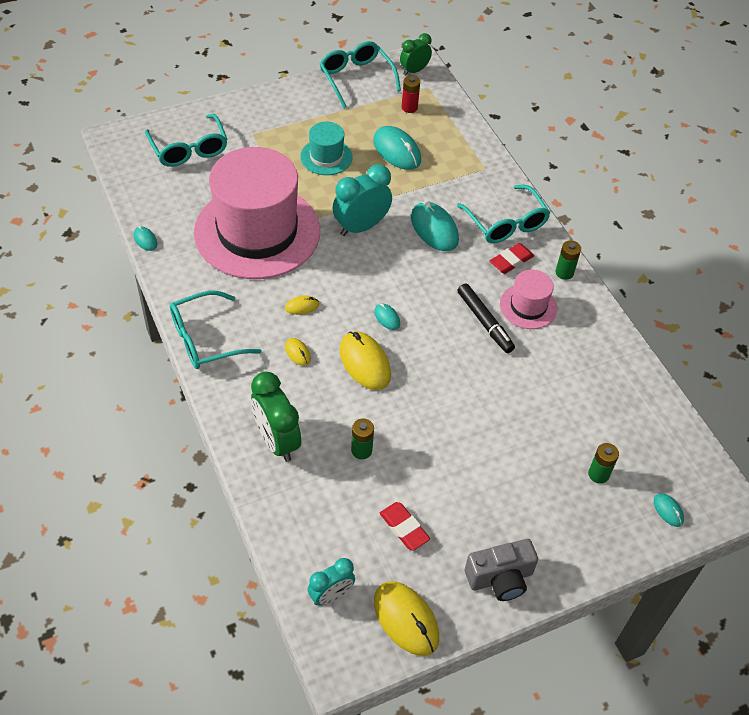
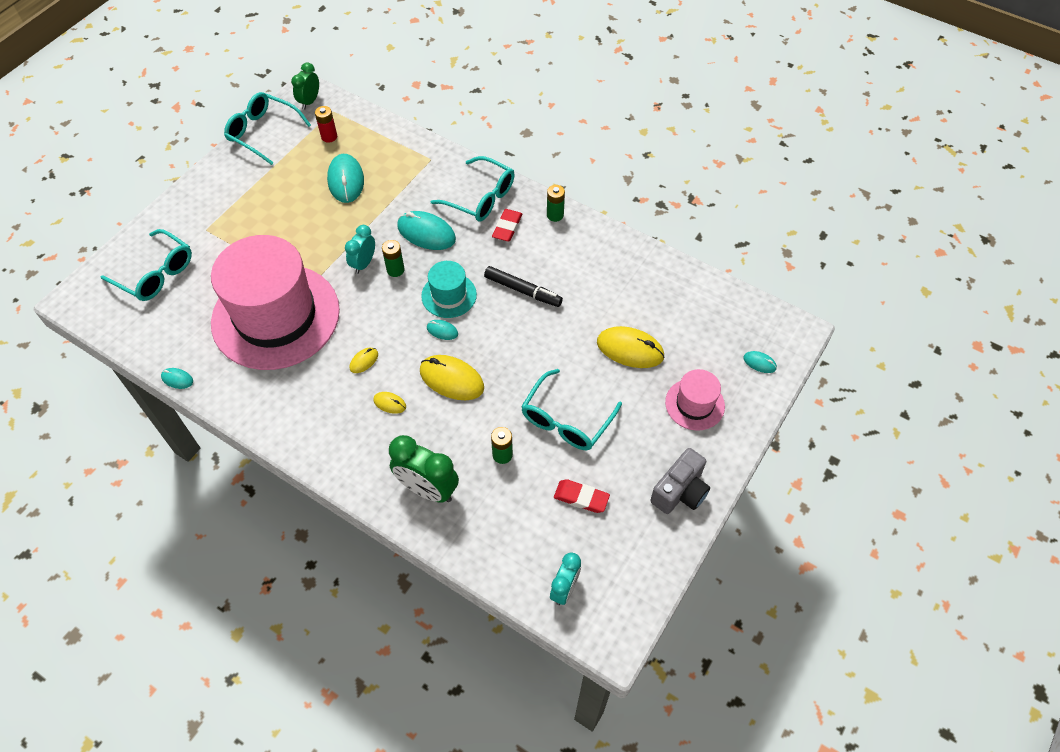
camera: 30 degrees left, 5 degrees up
turquoise glasses [170,290,261,369] -> turquoise glasses moved to [521,369,622,450]
turquoise hat [300,122,353,175] -> turquoise hat moved to [421,261,477,318]
turquoise clock [333,164,392,236] -> turquoise clock [345,225,375,274], size x0.62
turquoise mouse [373,126,421,170] -> turquoise mouse turned 60 degrees clockwise [327,154,364,203]
yellow mouse [374,581,439,656] -> yellow mouse moved to [597,326,665,368]
pink hat [500,270,557,329] -> pink hat moved to [665,369,725,431]
green battery [588,443,619,484] -> green battery moved to [382,240,405,277]

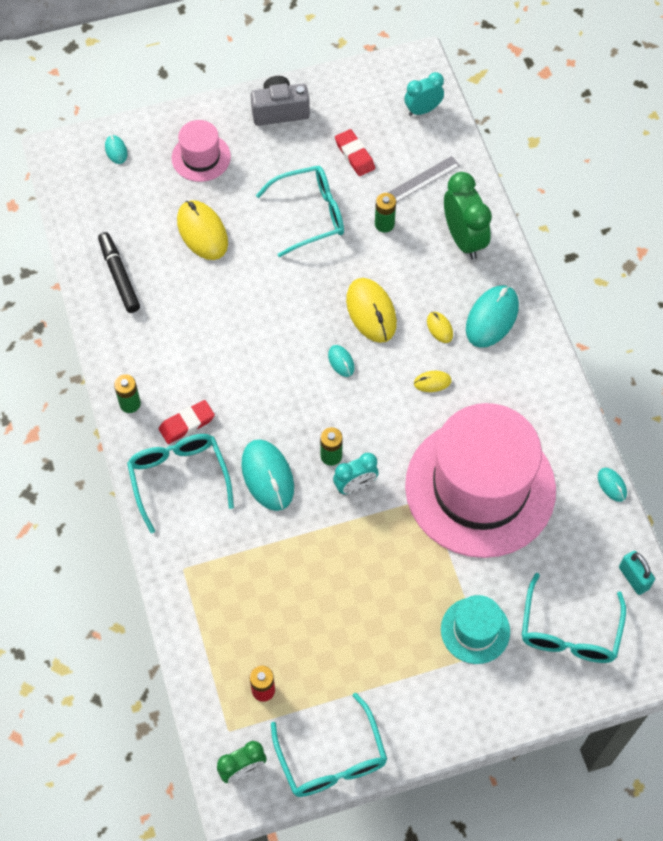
camera: 140 degrees left, 5 degrees up
turquoise glasses [101,229,192,301] -> turquoise glasses turned 150 degrees counterclockwise [522,573,626,663]
turquoise mouse [327,154,364,203] -> turquoise mouse moved to [466,285,519,348]
turquoise hat [421,261,477,318] -> turquoise hat moved to [441,595,510,664]
black marker [484,266,563,307] -> black marker moved to [98,232,140,313]
none -> grey ruler [388,156,460,203]
none -> turquoise padlock [619,551,655,595]

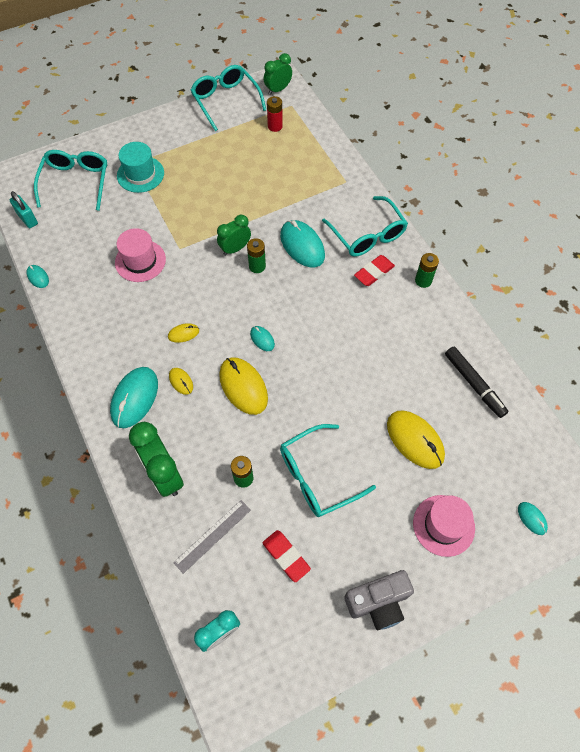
camera: 170 degrees right, 0 degrees up
turquoise clock [333,453,379,494] -> green clock [217,214,251,256]
pink hat [405,403,556,558] -> pink hat [115,228,166,282], size x0.44

